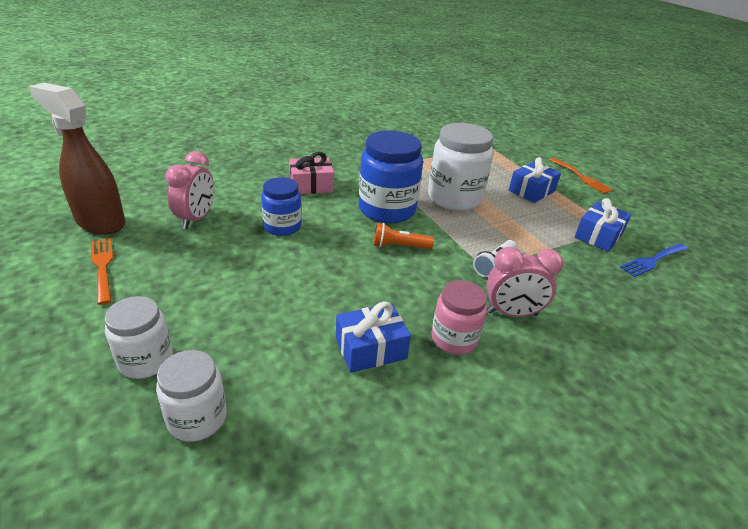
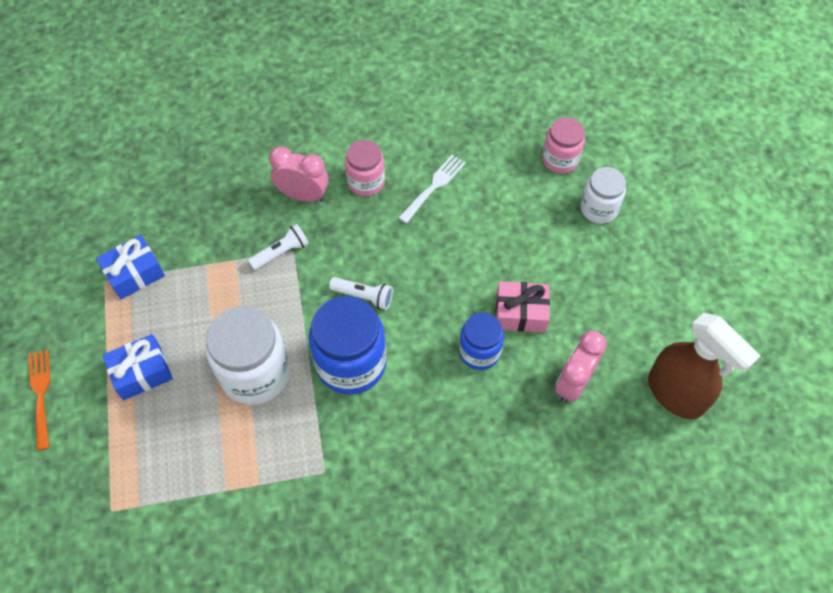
camera: 160 degrees left, 25 degrees up
orange fork [91,238,113,305] -> none
white jar [156,350,227,442] -> pink jar [542,117,585,174]
pink gift [289,152,334,194] -> pink gift moved to [496,281,550,333]
blue gift [336,301,411,373] -> white fork [399,155,466,223]
orange flashlight [373,223,434,249] -> white flashlight [329,277,393,310]
blue fork [620,243,688,277] -> none

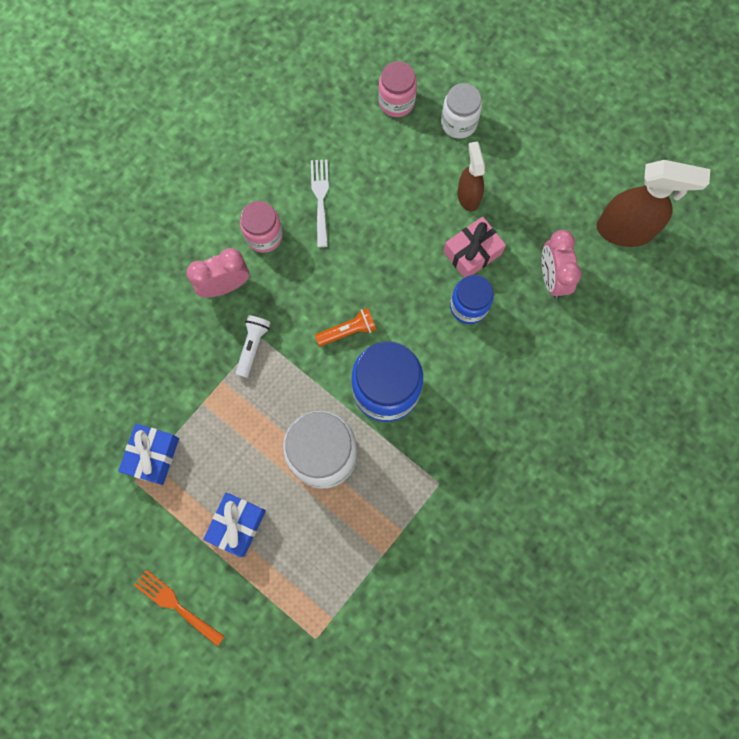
camera: 40 degrees left, 15 degrees up
white flashlight [329,277,393,310] -> orange flashlight [315,308,377,346]
none -> brown spray bottle [458,141,485,211]

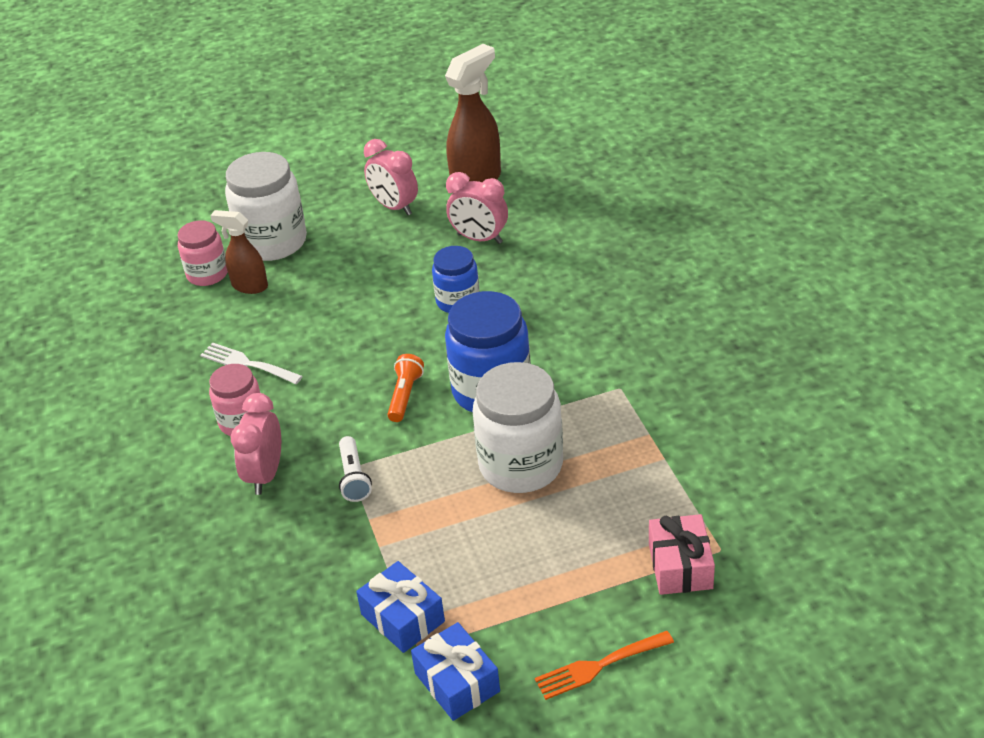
camera: 55 degrees left, 35 degrees down
blue gift [203,493,266,557] -> blue gift moved to [411,622,500,721]
white flashlight [235,315,270,378] -> white flashlight turned 150 degrees counterclockwise [339,436,372,502]
white jar [441,83,482,139] -> white jar [225,152,307,261], size x1.68
pink gift [443,217,506,278] -> pink gift moved to [649,514,715,595]
brown spray bottle [458,141,485,211] -> brown spray bottle moved to [210,210,268,294]
none -> pink clock [364,139,418,215]

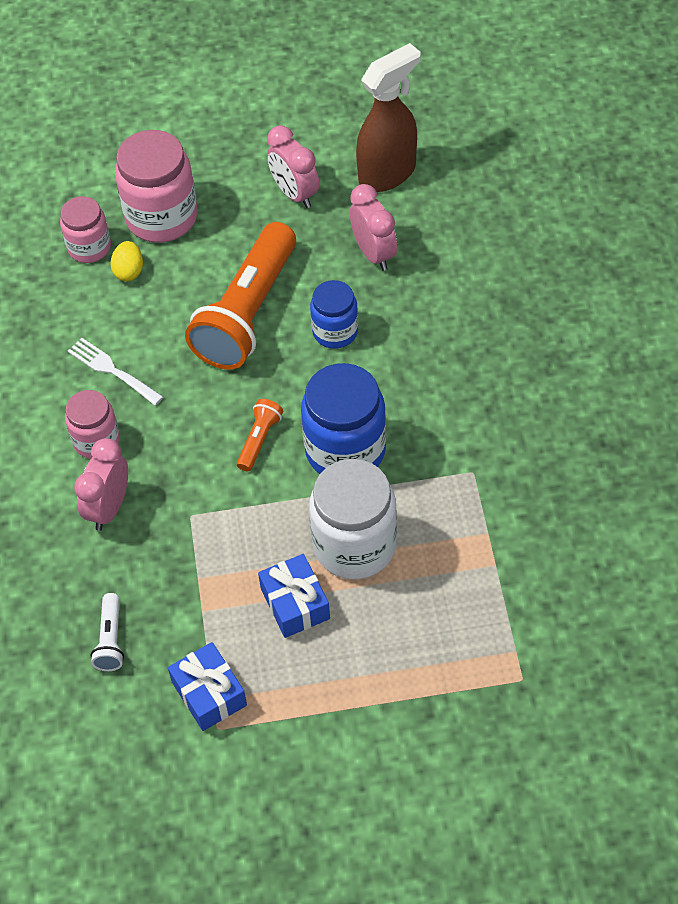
camera: 10 degrees right, 15 degrees up
brown spray bottle [210,210,268,294] -> yellow egg [110,241,143,281]
white jar [225,152,307,261] -> pink jar [115,130,198,243]
white flashlight [339,436,372,502] -> white flashlight moved to [90,593,124,671]
blue gift [411,622,500,721] -> blue gift moved to [258,554,330,638]
pink clock [446,172,508,244] -> pink clock turned 150 degrees counterclockwise [350,184,397,271]
orange fork [535,631,674,700] -> none
pink gift [649,514,715,595] -> none
none -> orange flashlight [185,222,296,370]

